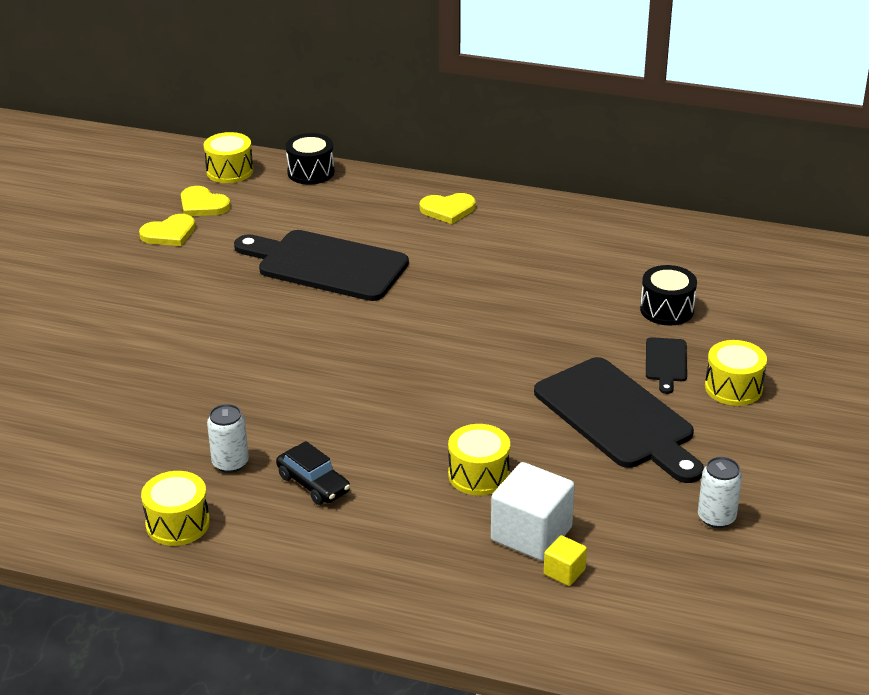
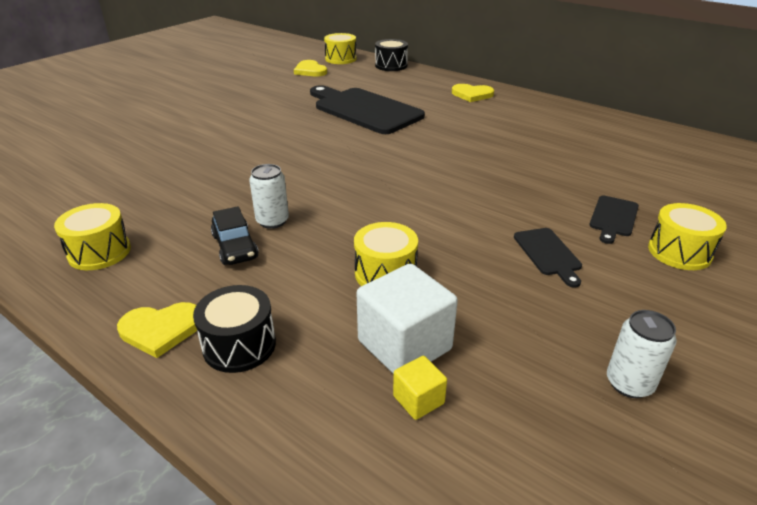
camera: 20 degrees right, 0 degrees up
yellow heart [139,214,196,246] -> yellow heart moved to [117,302,197,358]
white can [207,404,249,473] -> white can moved to [249,164,289,229]
black cutting board [534,357,704,483] -> black cutting board [514,228,582,288], size x0.46
black drum [640,265,697,326] -> black drum moved to [193,285,276,373]

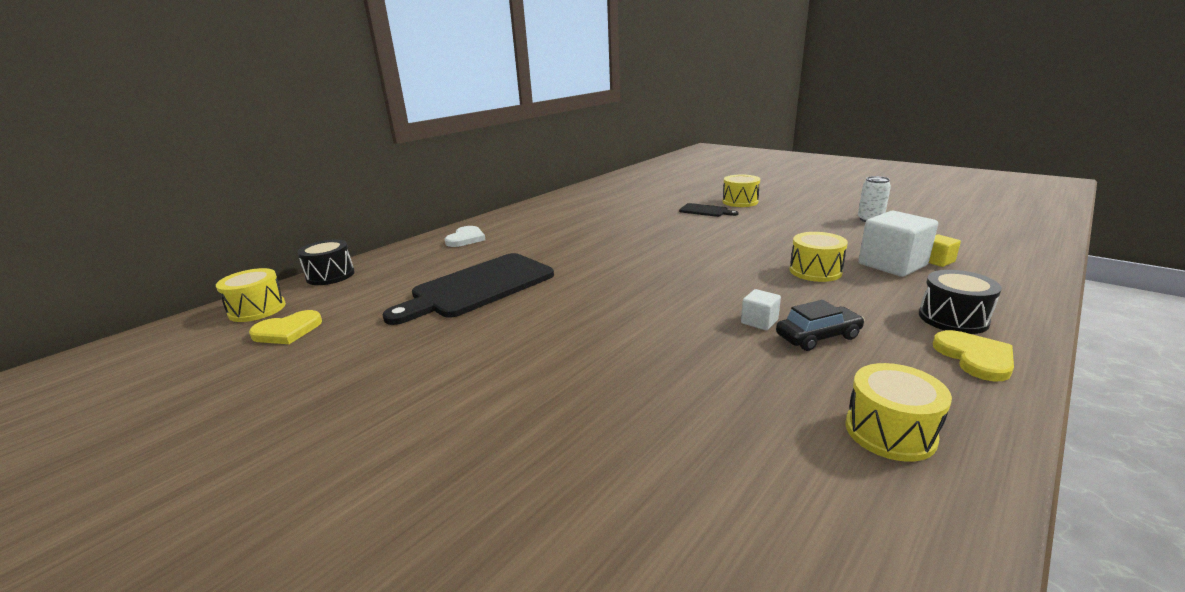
camera: 85 degrees left, 10 degrees down
white can [249,164,289,229] -> white cube [741,289,781,330]
yellow heart [452,84,494,102] -> white heart [445,226,486,247]
black cutting board [514,228,582,288] -> none

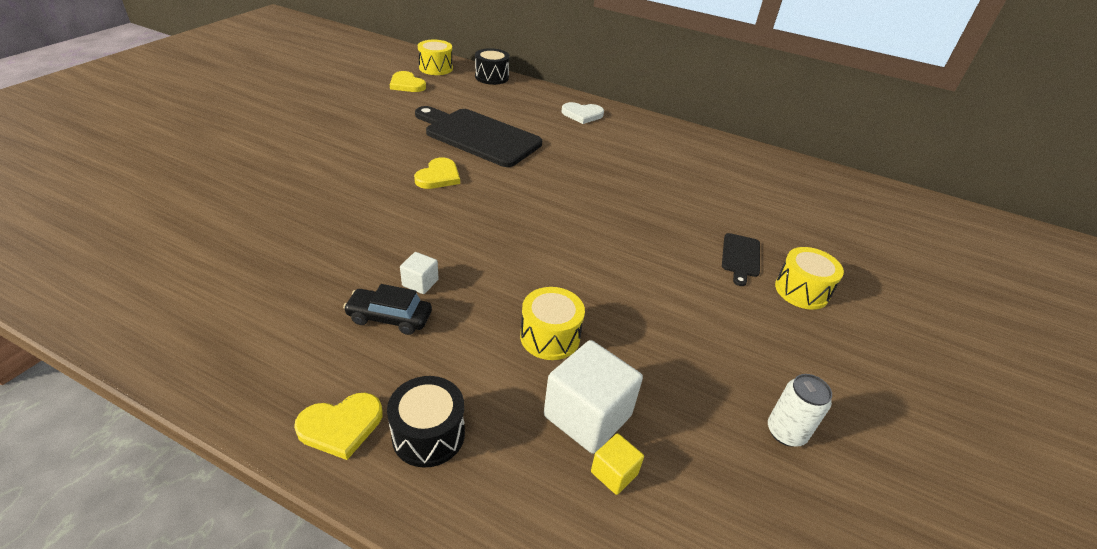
camera: 70 degrees right, 15 degrees up
black car [776,300,865,351] -> black car turned 135 degrees clockwise [343,284,432,335]
yellow drum [846,363,952,462] -> none
none -> yellow heart [414,157,460,189]

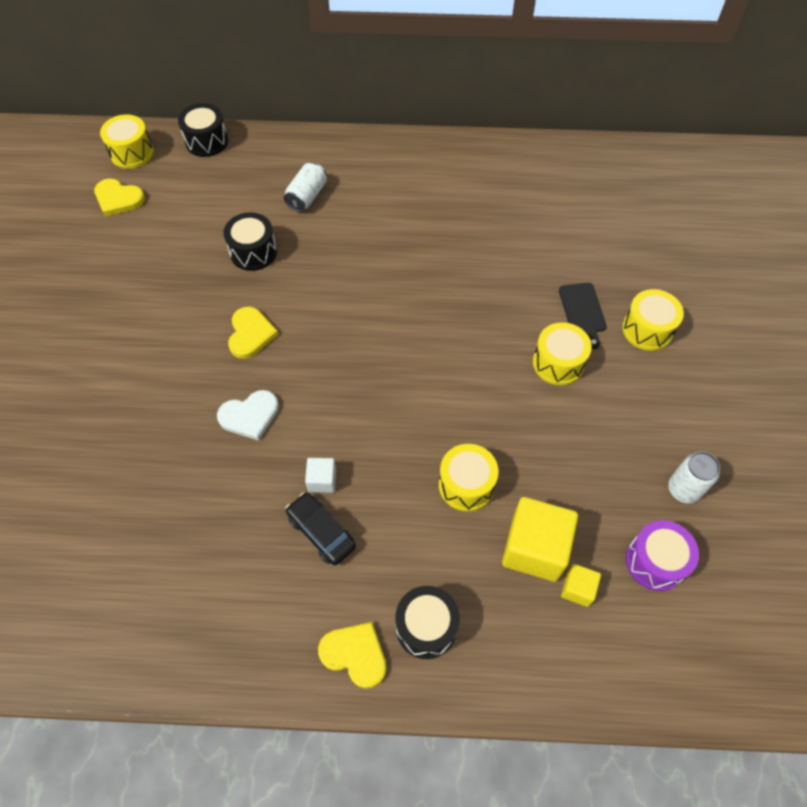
camera: 20 degrees left, 20 degrees up
yellow heart [294,393,383,460] -> yellow heart turned 105 degrees counterclockwise [318,622,386,689]
black car [343,284,432,335] -> black car turned 60 degrees clockwise [285,492,356,565]
black cutting board [415,106,542,167] -> black drum [224,212,277,271]
white cube [544,340,643,454] -> yellow cube [502,497,578,582]
white heart [562,102,604,124] -> white heart moved to [217,390,279,441]
none -> white can [284,162,327,212]
none -> yellow drum [533,322,592,385]
none -> purple drum [626,520,699,591]

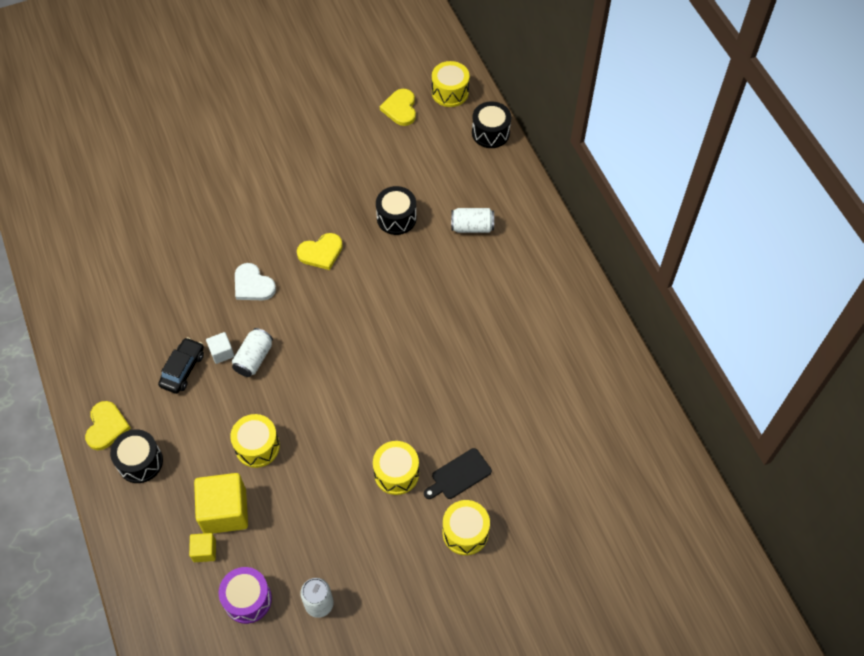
camera: 65 degrees right, 0 degrees up
none -> white can [232,328,273,377]

